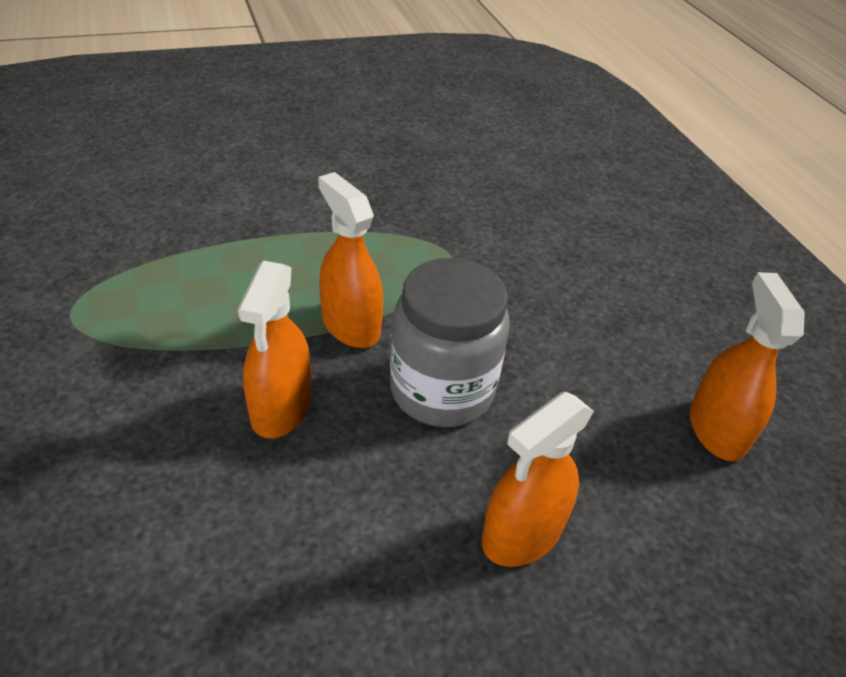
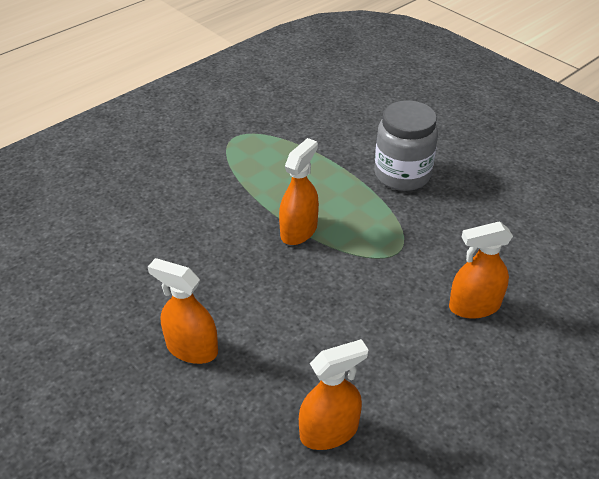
camera: 70 degrees right, 0 degrees up
orange spray bottle [238,260,311,439] -> orange spray bottle moved to [449,221,513,319]
grey jar [390,258,510,427] -> grey jar moved to [374,100,438,191]

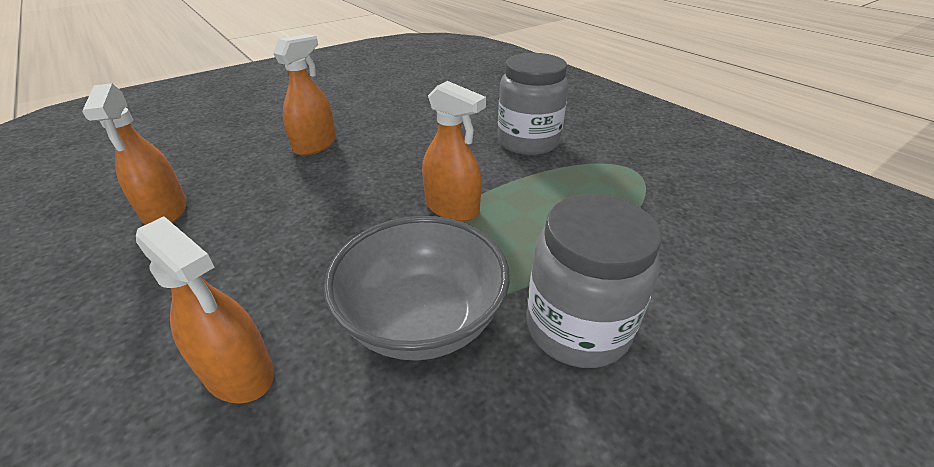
camera: 95 degrees right, 5 degrees down
orange spray bottle [449,221,513,319] -> orange spray bottle turned 135 degrees clockwise [136,216,274,404]
none -> grey bowl [324,216,510,361]
none -> grey jar [498,53,568,155]

